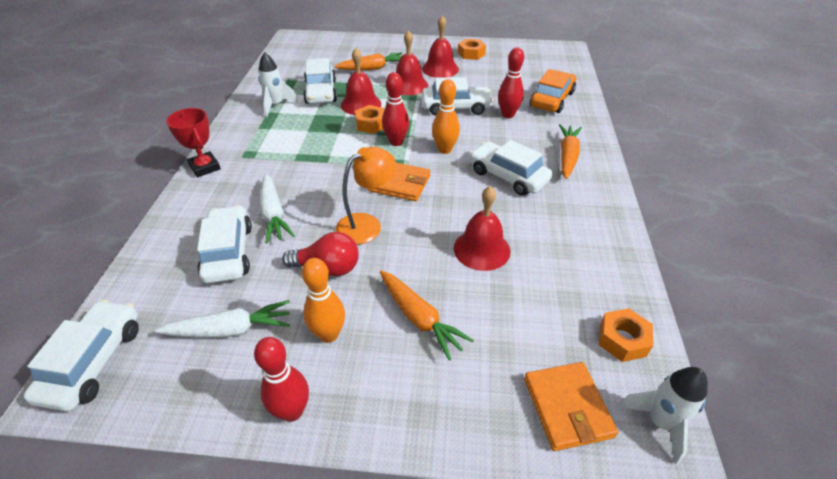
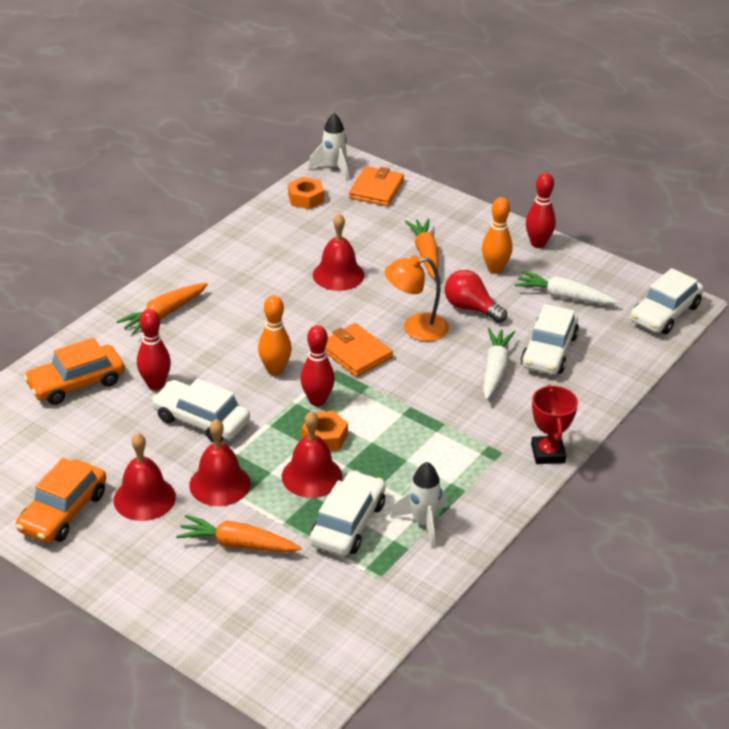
camera: 150 degrees left, 5 degrees down
orange nut [458,39,486,60] -> orange car [16,458,106,543]
white car [469,140,552,196] -> none

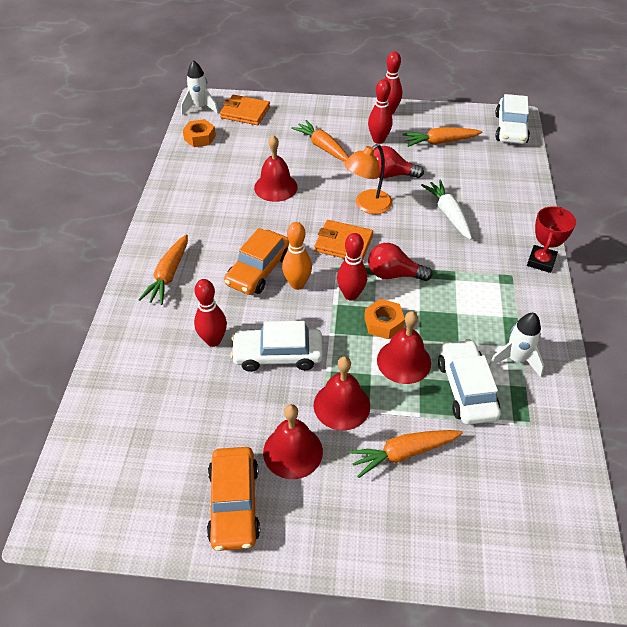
camera: 30 degrees left, 10 degrees up
orange car [24,338,125,405] -> orange car moved to [224,228,290,295]
orange wallet [349,166,404,206] -> orange wallet turned 60 degrees counterclockwise [220,95,270,125]
orange bowling pin [482,197,512,274] -> red bowling pin [368,79,392,144]
white carrot [515,271,618,304] -> orange carrot [403,127,482,147]
white car [521,304,579,374] -> none
red trophy [531,385,578,464] -> red trophy turned 60 degrees clockwise [527,206,576,273]
none -> red light bulb [368,243,433,281]

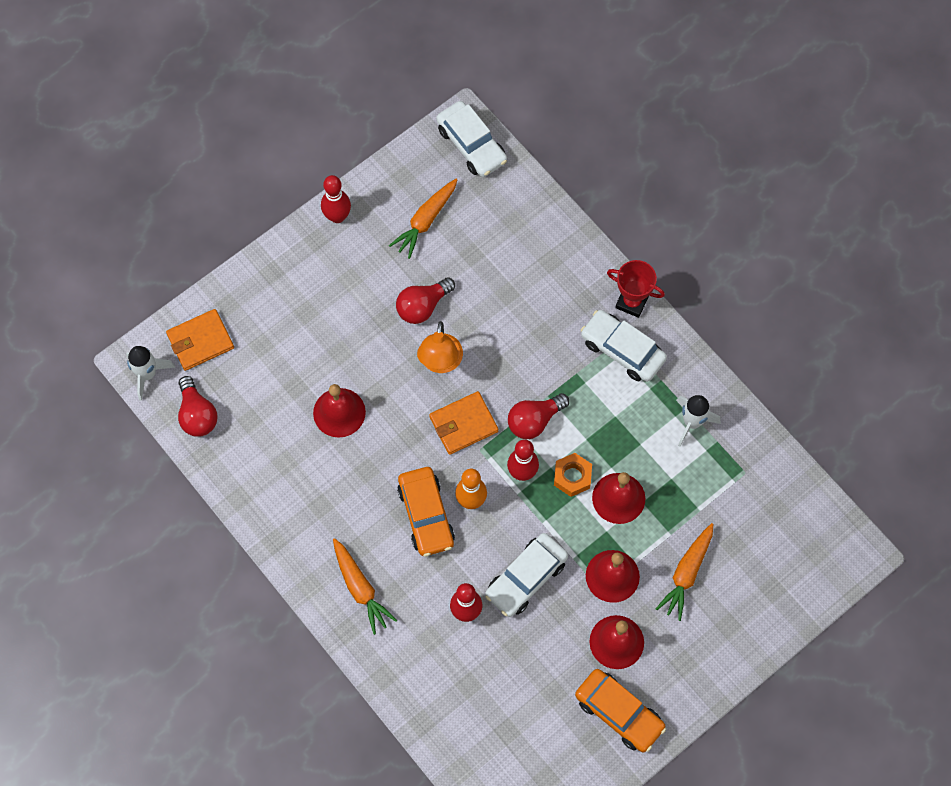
camera: 45 degrees left, 20 degrees up
orange nut [183,119,216,147] -> red light bulb [178,376,218,437]
orange carrot [291,120,349,162] -> none
red bowling pin [368,79,392,144] -> none
white carrot [421,180,472,240] -> none
white car [438,339,501,425] -> white car moved to [581,310,667,382]
red trophy [527,206,576,273] -> red trophy turned 45 degrees counterclockwise [607,260,665,318]

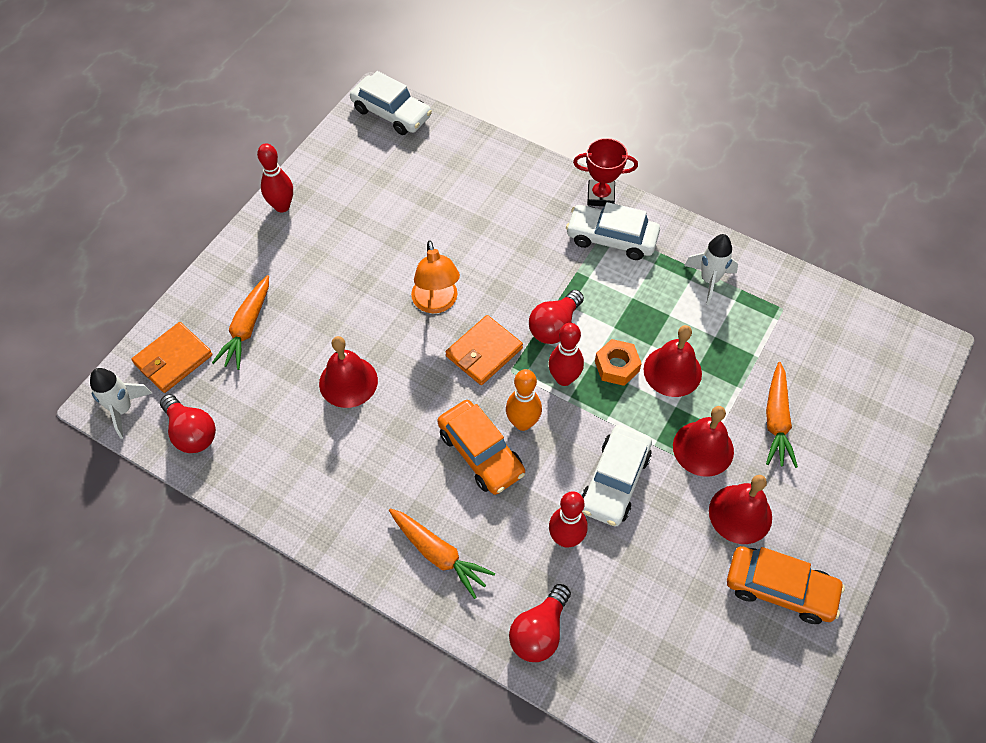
camera: 20 degrees left, 10 degrees down
orange carrot [389,179,458,259] -> orange carrot moved to [212,275,269,370]
red light bulb [396,277,455,324] -> red light bulb moved to [509,584,571,662]

